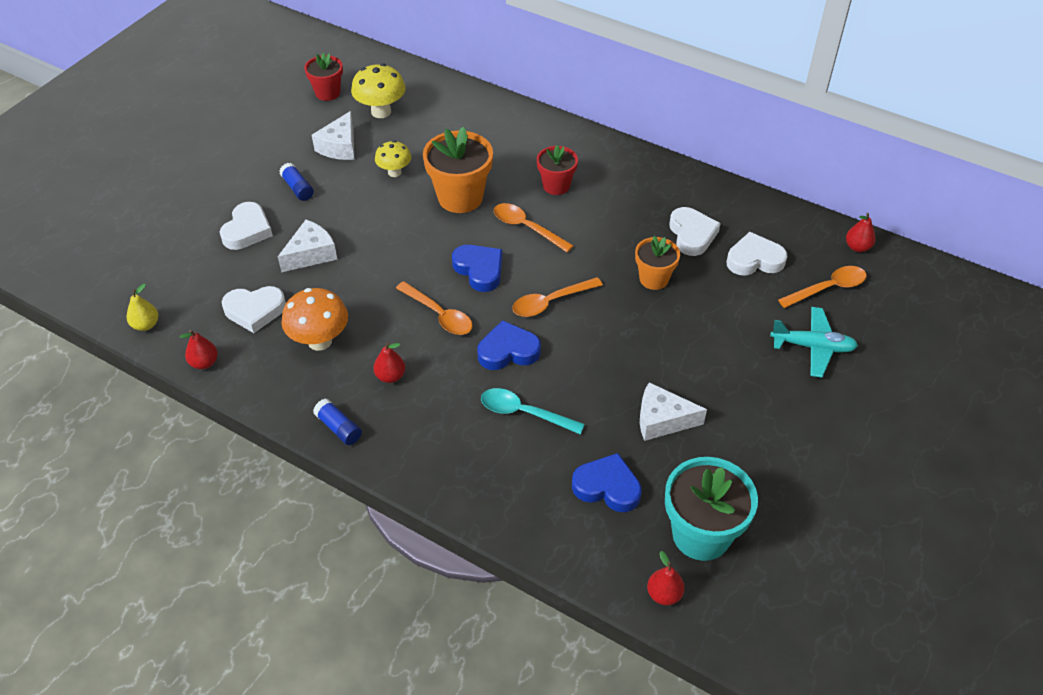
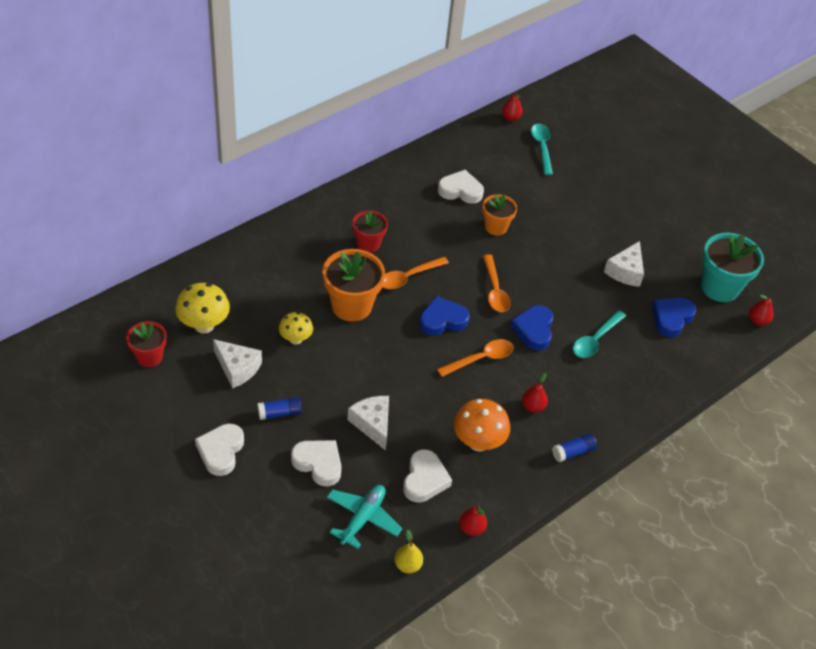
camera: 75 degrees left, 0 degrees up
white heart [727,232,787,276] -> white heart moved to [195,424,244,476]
turquoise plane [770,307,858,378] -> turquoise plane moved to [327,485,402,549]
orange spoon [778,266,866,308] -> turquoise spoon [531,123,553,175]

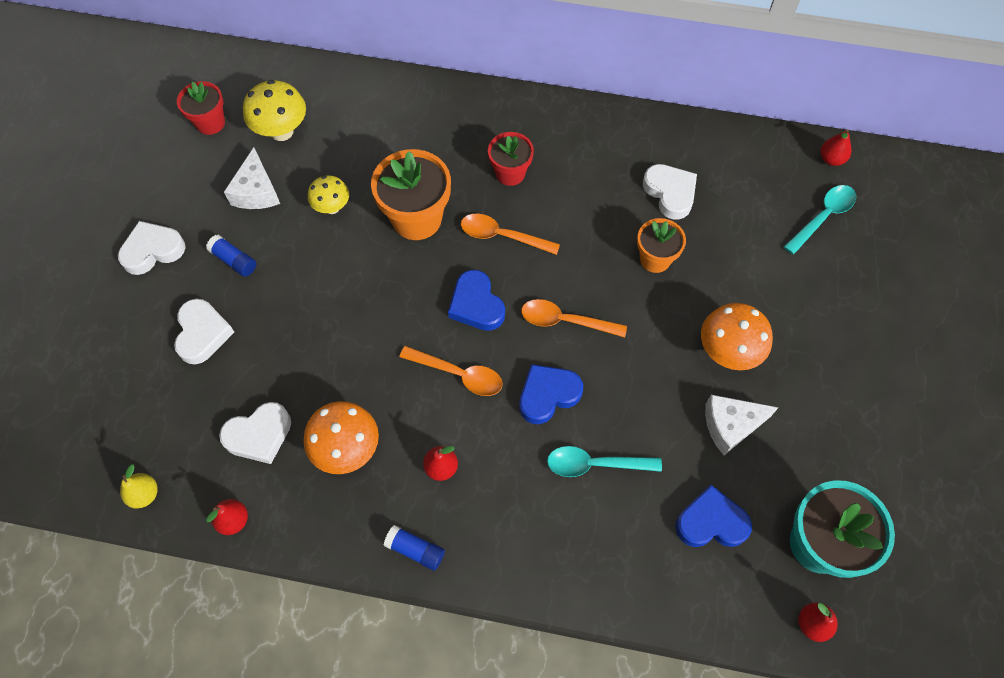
camera: 55 degrees right, 15 degrees up
turquoise plane [327,485,402,549] -> none
white cheese [348,396,389,450] -> none
blue heart [420,296,470,336] -> blue heart turned 150 degrees counterclockwise [448,270,505,331]
orange spoon [483,255,511,312] -> orange spoon turned 60 degrees clockwise [521,299,627,337]
none -> orange mushroom [701,303,773,370]

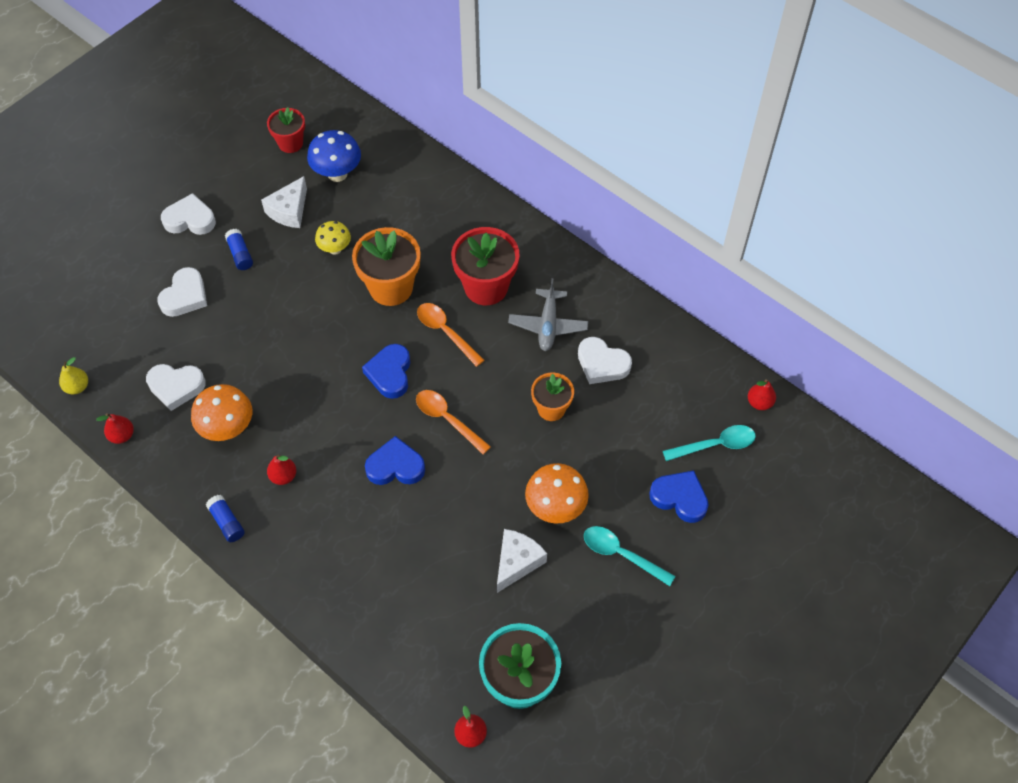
camera: 30 degrees right, 5 degrees down
yellow mushroom [243,80,306,141] -> blue mushroom [307,130,361,182]
orange spoon [399,346,503,396] -> none
red flower pot [488,132,534,186] -> red flower pot [451,227,519,305], size x1.65
turquoise spoon [547,446,662,477] -> turquoise spoon moved to [584,526,675,586]
white heart [643,164,697,220] -> white heart turned 120 degrees clockwise [578,337,632,384]
blue heart [675,485,752,547] -> blue heart moved to [649,470,709,523]
white cheese [705,395,779,455] -> white cheese turned 105 degrees clockwise [497,529,547,593]
none -> grey plane [508,278,588,351]

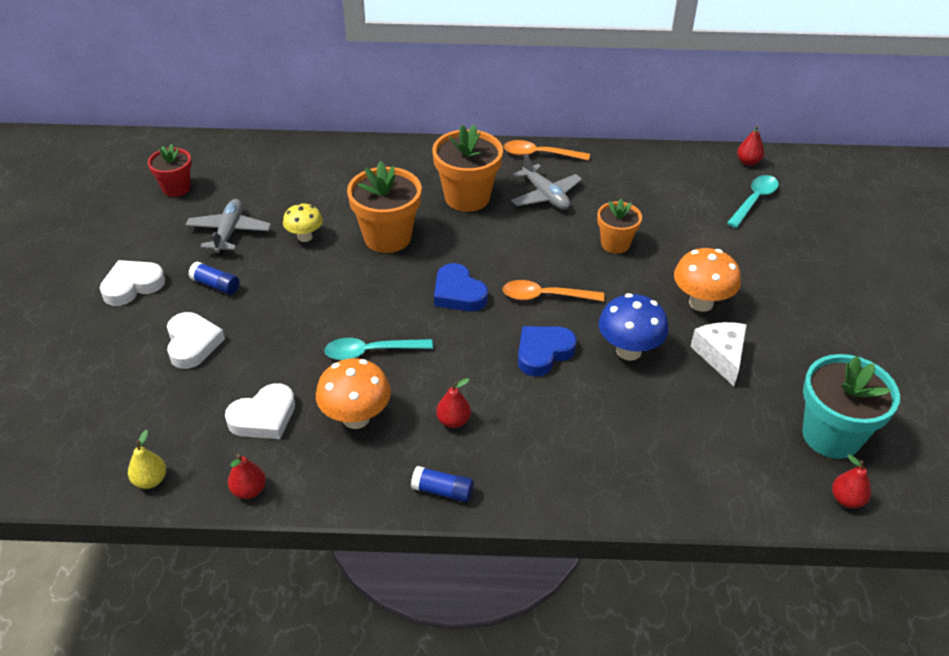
camera: 40 degrees left, 15 degrees down
white cheese [261,176,307,228] -> grey plane [186,199,271,255]
blue mushroom [307,130,361,182] -> blue mushroom moved to [599,293,669,361]
orange spoon [417,303,484,367] -> orange spoon moved to [504,140,590,161]
red flower pot [451,227,519,305] -> orange flower pot [432,125,503,212]
white heart [578,337,632,384] -> none
turquoise spoon [584,526,675,586] -> turquoise spoon moved to [324,338,433,360]
blue heart [649,470,709,523] -> none

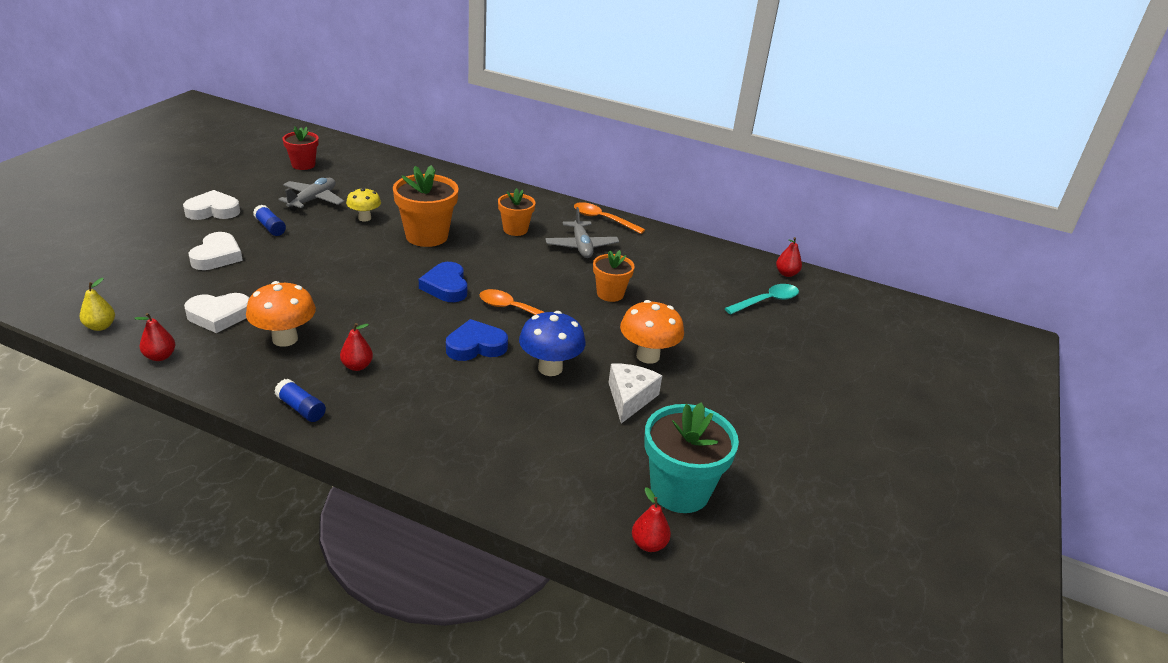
camera: 20 degrees right, 10 degrees down
turquoise spoon [324,338,433,360] -> none
orange flower pot [432,125,503,212] -> orange flower pot [498,188,536,236], size x0.61

